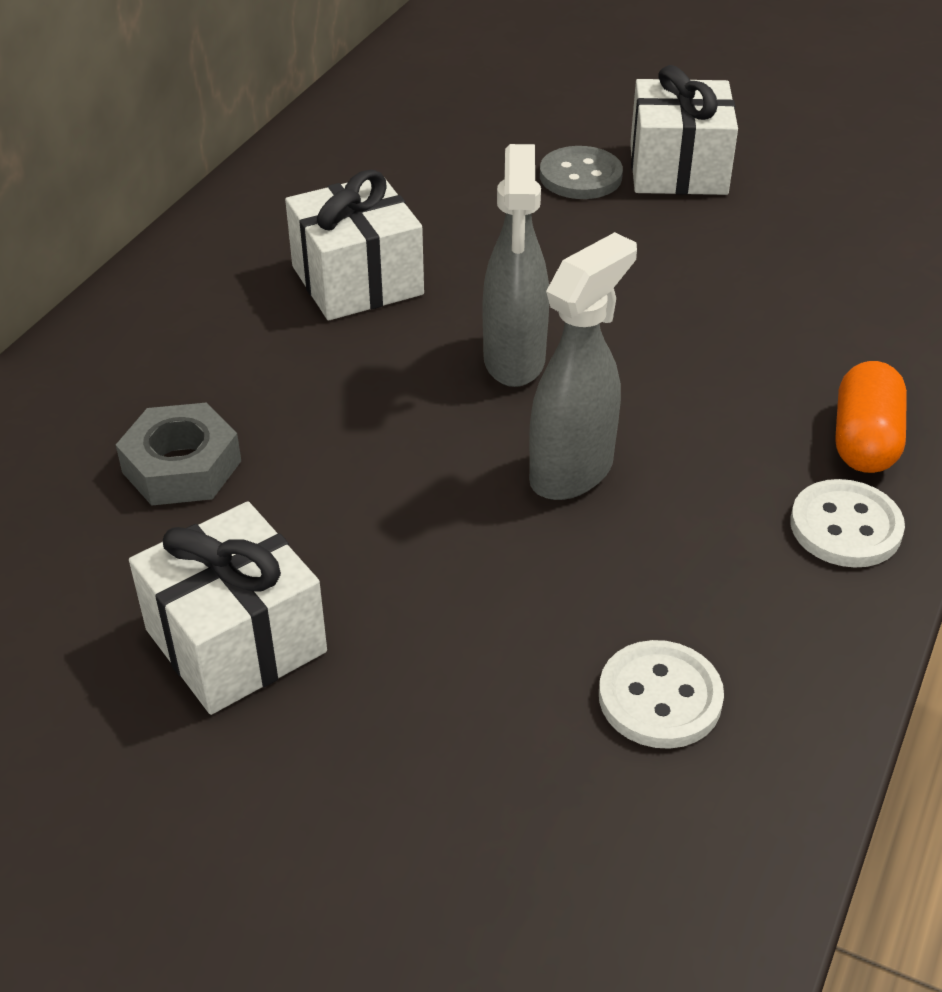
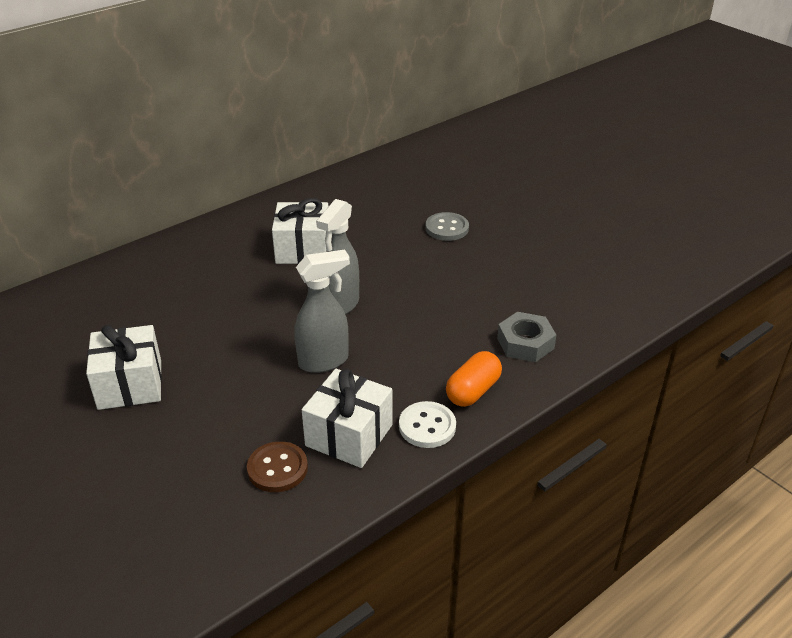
camera: 25 degrees right, 5 degrees down
grey nut [116,403,241,506] -> grey nut moved to [497,312,556,362]
white button [599,640,724,749] -> brown button [247,441,308,492]
white gift [630,65,738,195] -> white gift moved to [302,369,393,468]

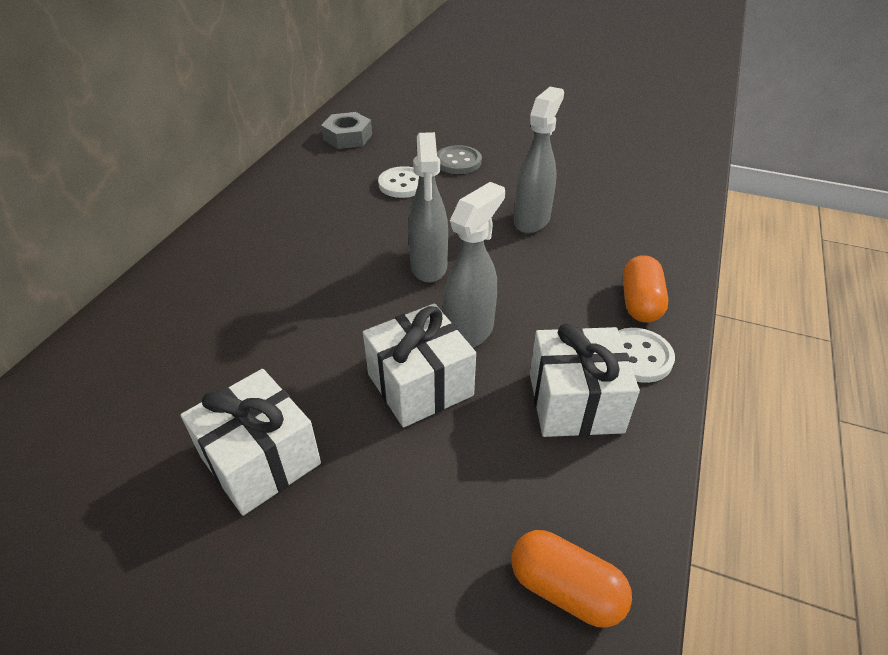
camera: 30 degrees left, 5 degrees up
brown button [247,441,308,492] -> none
white gift [272,198,328,264] -> white gift moved to [363,303,476,428]
grey nut [497,312,556,362] -> grey nut moved to [321,112,372,149]
none -> white button [378,166,419,198]
none -> orange capsule [511,530,632,628]
none -> grey spray bottle [514,87,564,233]

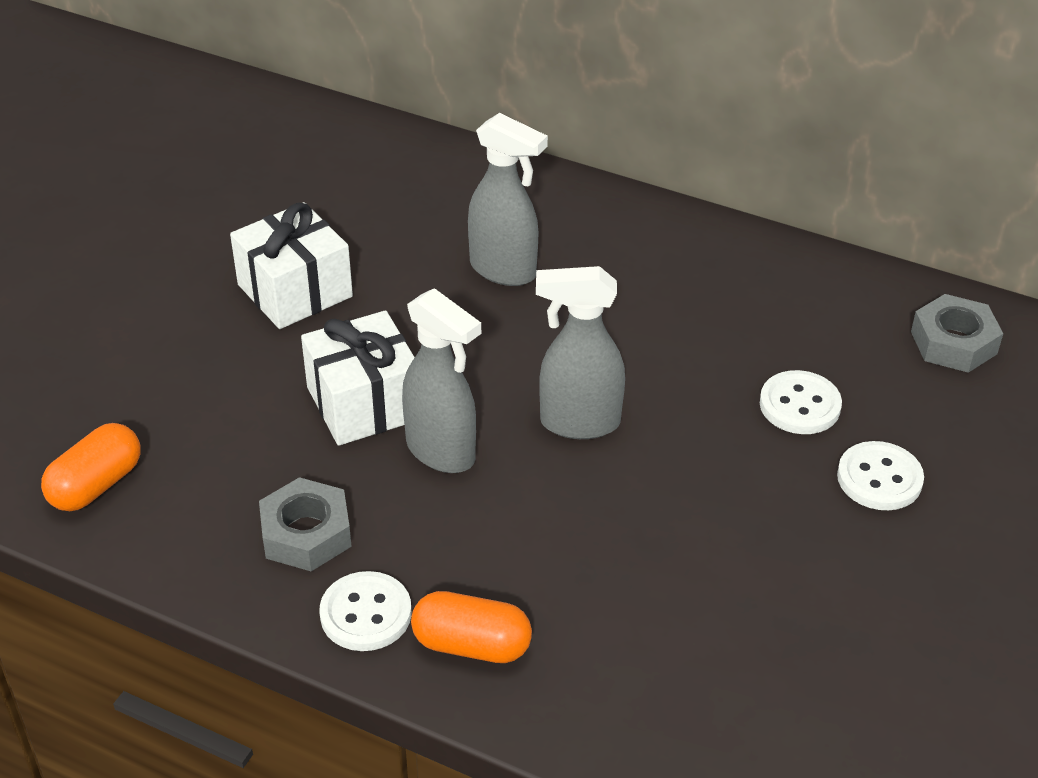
camera: 95 degrees right, 0 degrees up
grey button [437,145,482,174] -> white button [837,441,924,510]
grey spray bottle [514,87,564,233] -> grey spray bottle moved to [468,113,548,286]
white gift [530,324,640,437] -> grey nut [259,477,352,571]

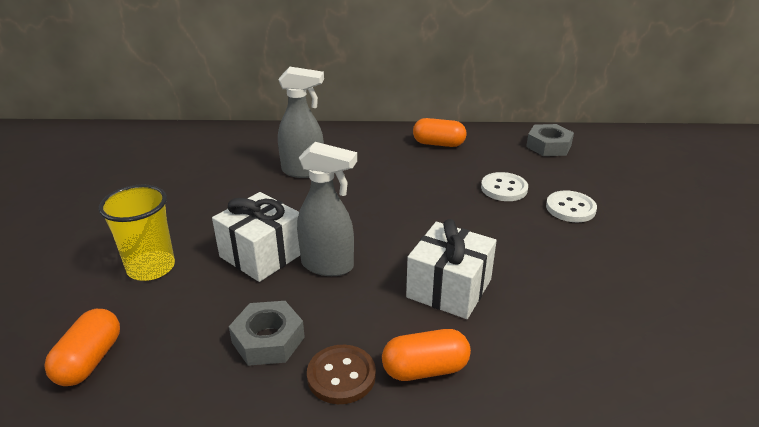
camera: 25 degrees left, 10 degrees down
white gift [230,202,353,329] -> white gift moved to [406,219,497,319]
white button [320,571,412,651] -> brown button [307,345,376,404]
grey spray bottle [536,266,625,439] -> none
none -> yellow cup [99,185,175,281]
none -> orange capsule [413,118,466,147]

